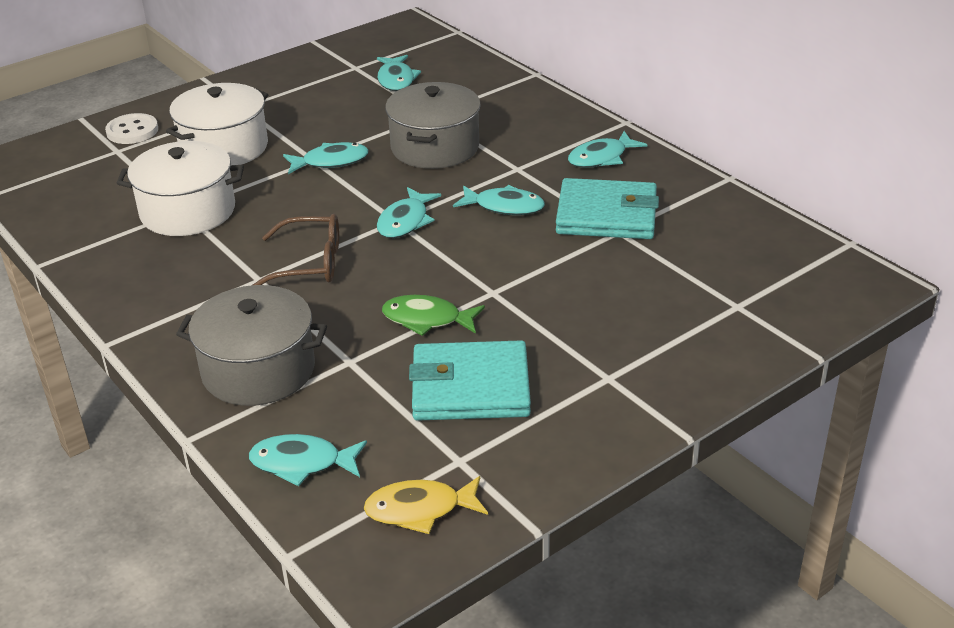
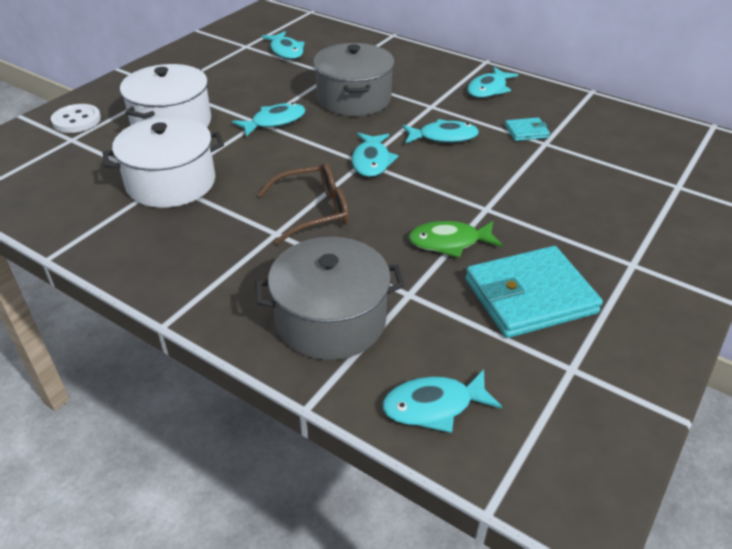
camera: 20 degrees left, 5 degrees up
yellow fish [364,476,488,534] -> none
turquoise wallet [556,178,659,239] -> turquoise wallet [505,117,550,141], size x0.46

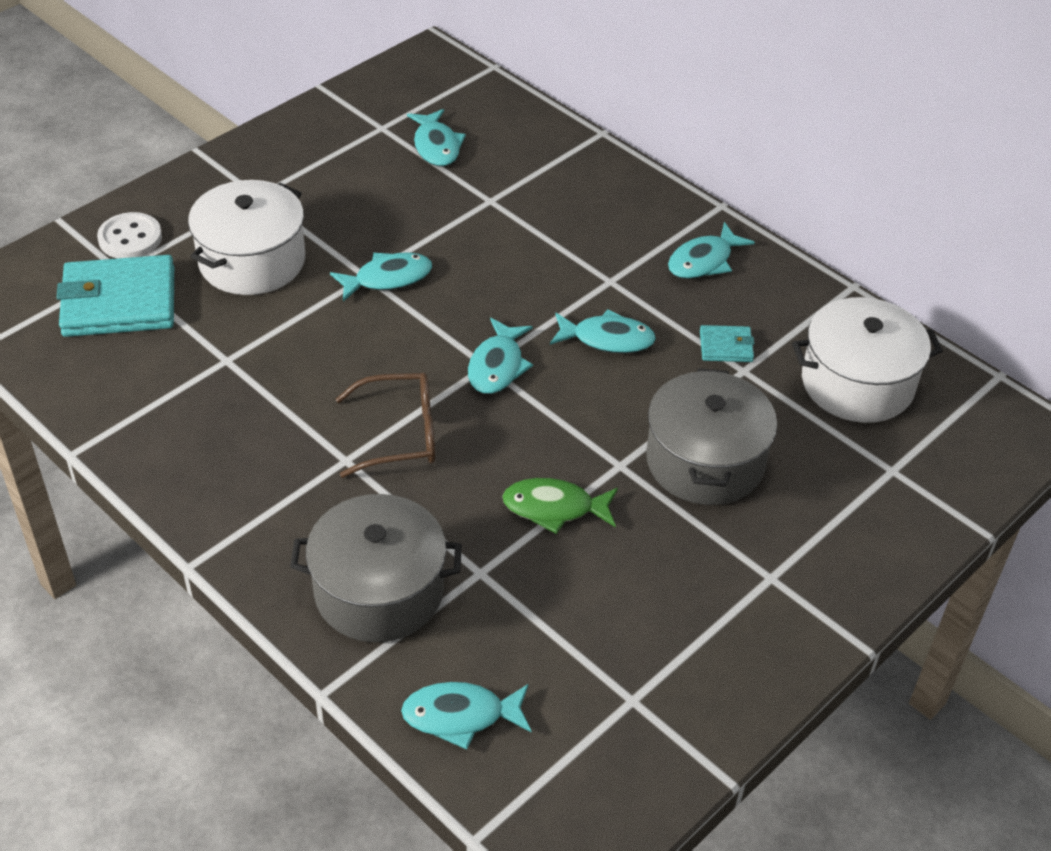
camera: 10 degrees right, 5 degrees up
white pot [103,116,224,208] -> white pot moved to [792,297,943,423]
grey pot [313,43,394,116] -> grey pot moved to [646,368,777,505]
turquoise wallet [465,246,603,338] -> turquoise wallet moved to [56,255,174,337]

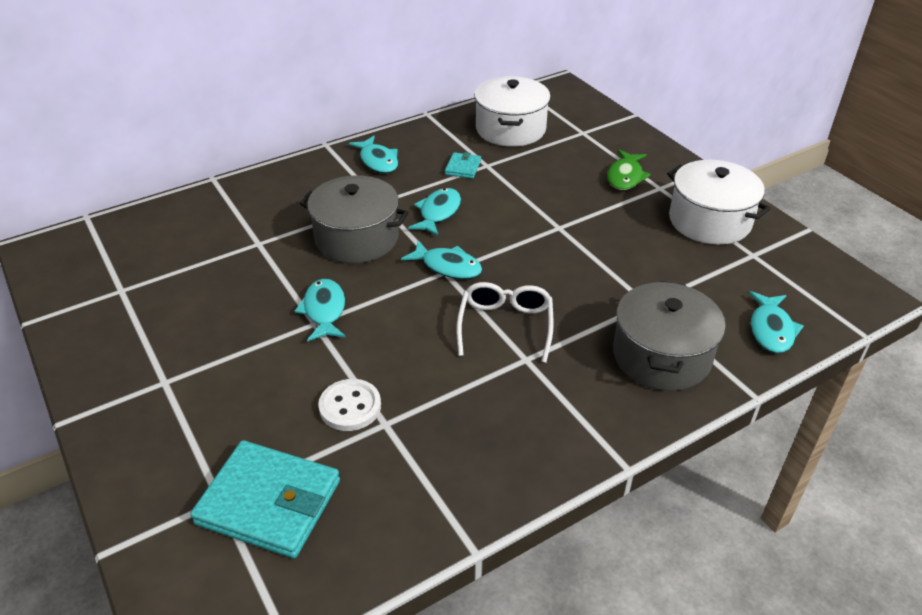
camera: 75 degrees left, 5 degrees down
turquoise wallet [56,255,174,337] -> turquoise wallet turned 75 degrees counterclockwise [190,440,340,558]
white button [97,212,162,258] -> white button moved to [318,379,381,431]
white pot [188,180,305,295] -> white pot moved to [667,160,771,245]
brown glasses [336,372,435,478] -> white glasses [456,282,554,363]
turquoise fish [407,109,466,166] -> none
green fish [502,478,618,534] -> green fish moved to [607,149,651,190]
grey pot [646,368,777,505] -> grey pot moved to [300,175,409,263]

